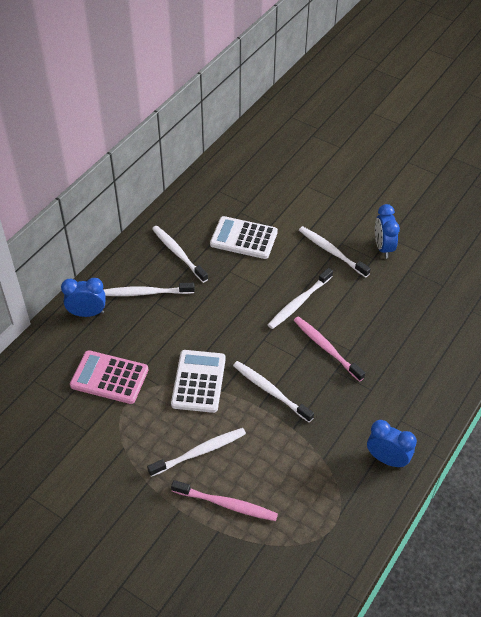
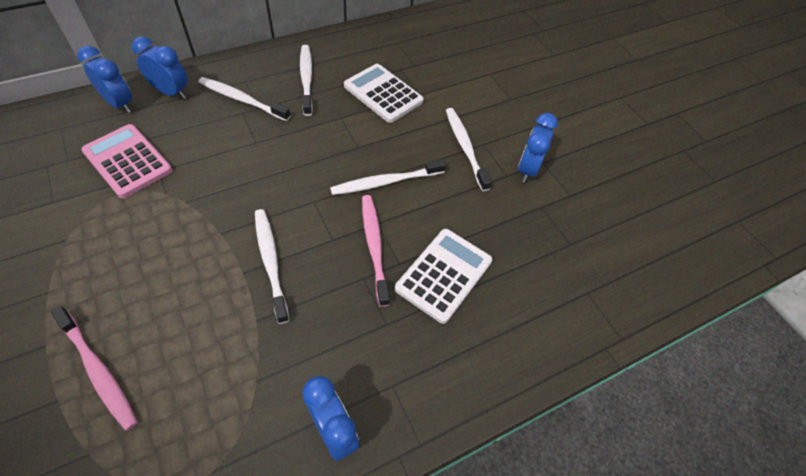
camera: 25 degrees right, 5 degrees up
white toothbrush [147,428,246,477] -> none
white calculator [171,350,226,413] -> white calculator moved to [395,229,492,324]
none -> blue clock [77,46,132,113]

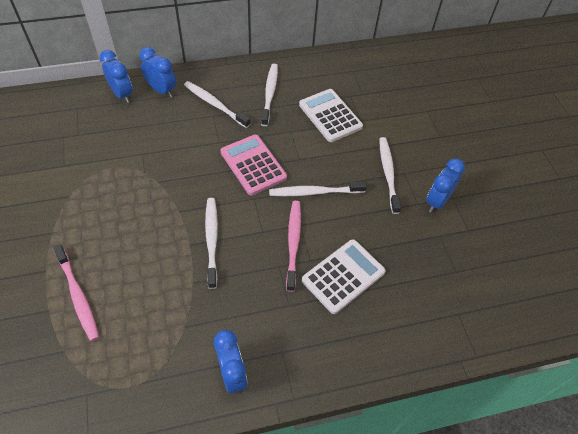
camera: 15 degrees right, 0 degrees up
pink calculator [81,124,172,198] -> pink calculator moved to [220,134,287,196]

